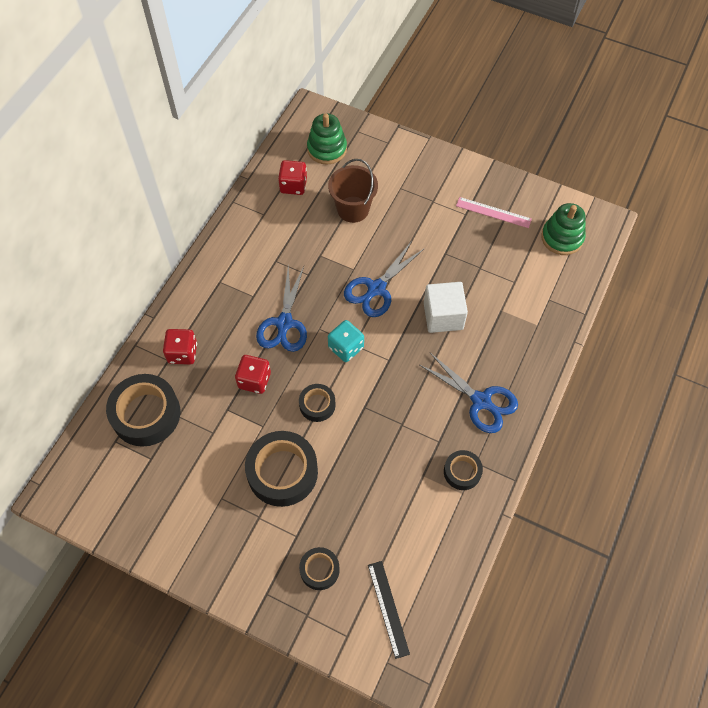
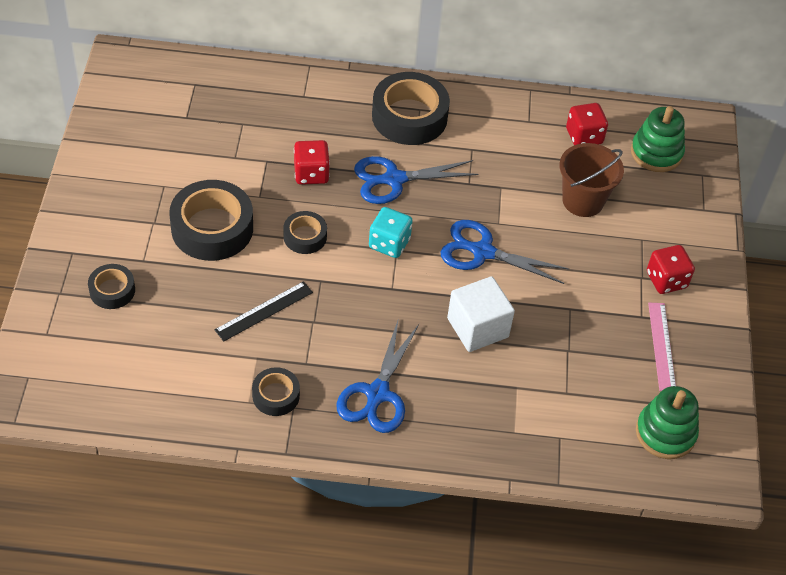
camera: 65 degrees right, 10 degrees down
black tape [106,374,180,447] -> black tape moved to [372,72,450,145]
red dice [163,329,197,365] -> red dice moved to [647,245,695,294]
black ruler [368,561,410,659] -> black ruler moved to [215,281,313,342]

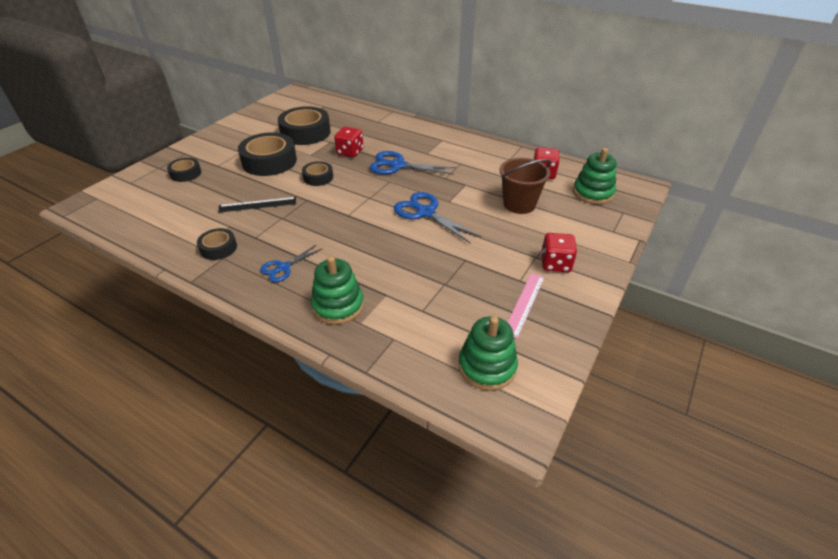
camera: 30 degrees right, 10 degrees down
blue scissors [337,321,419,433] -> blue scissors [260,245,322,282], size x0.60
turquoise dice [369,207,413,258] -> none
black tape [372,72,450,145] -> black tape moved to [278,106,331,145]
white cube [447,276,515,352] -> none
none -> green stacking toy [311,256,364,325]

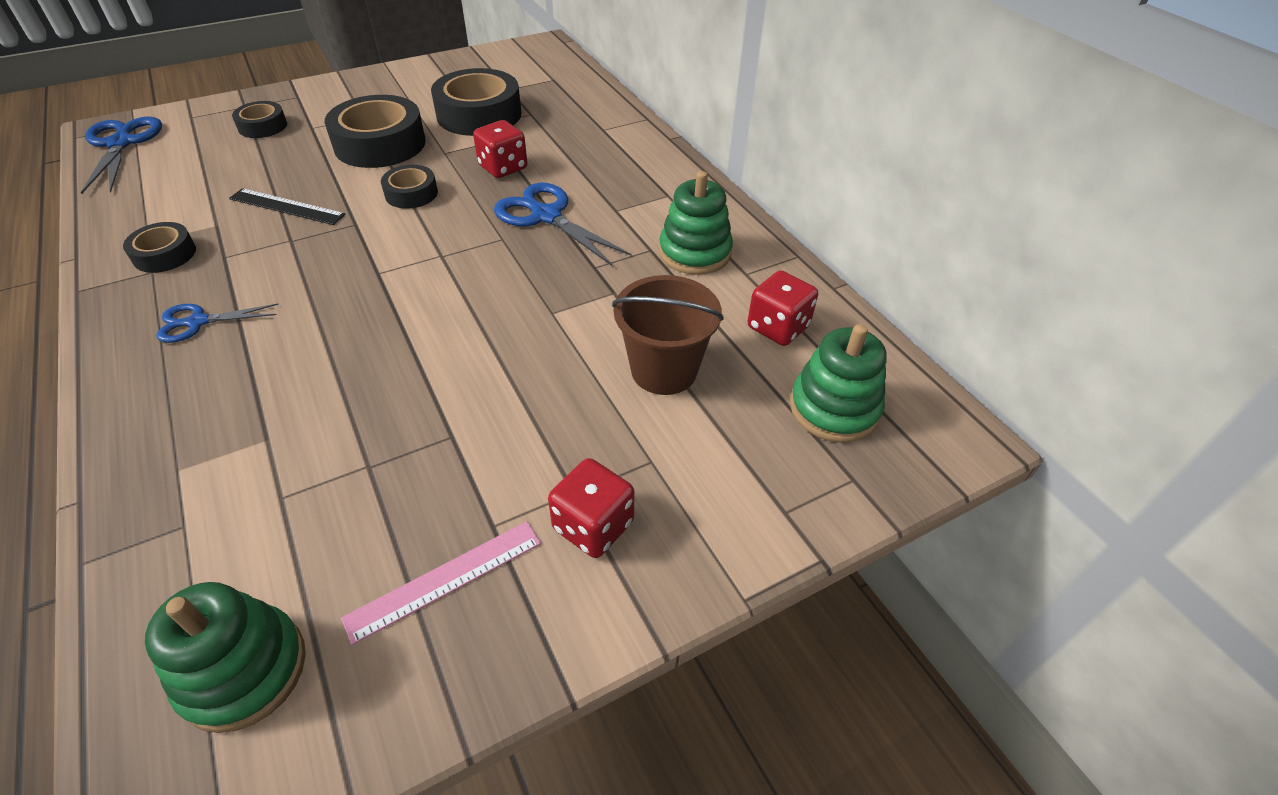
camera: 30 degrees right, 5 degrees up
green stacking toy [311,256,364,325] -> green stacking toy moved to [659,171,733,275]
blue scissors [394,192,481,243] -> blue scissors moved to [81,116,162,194]

